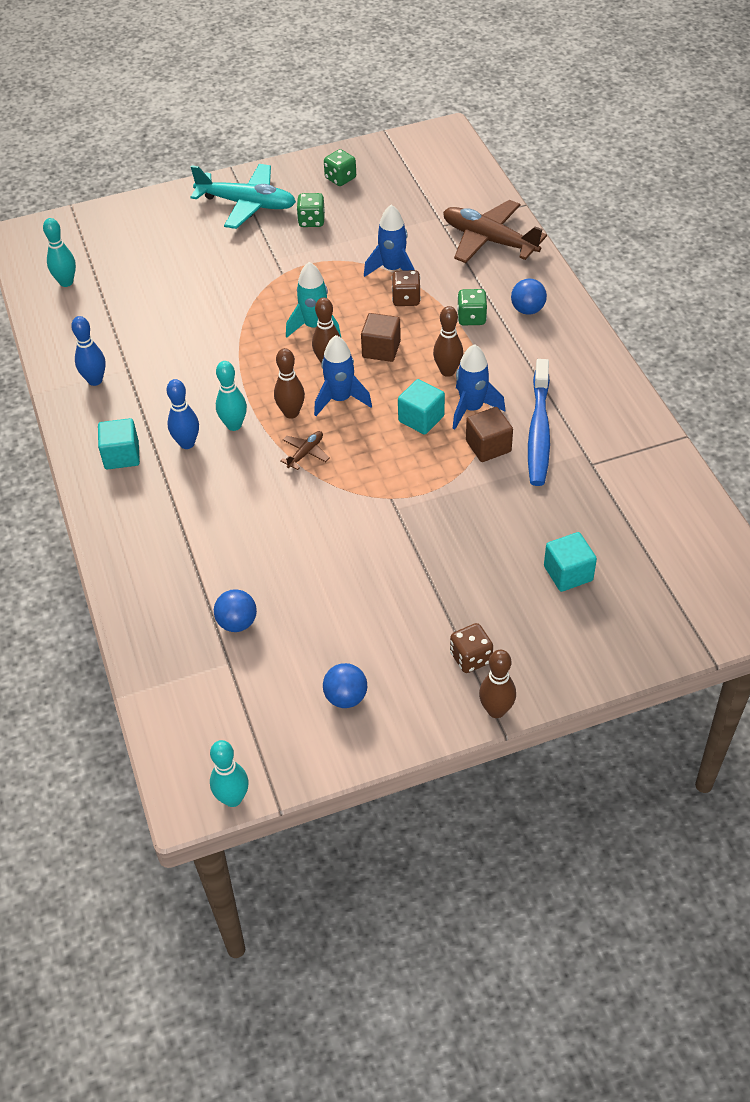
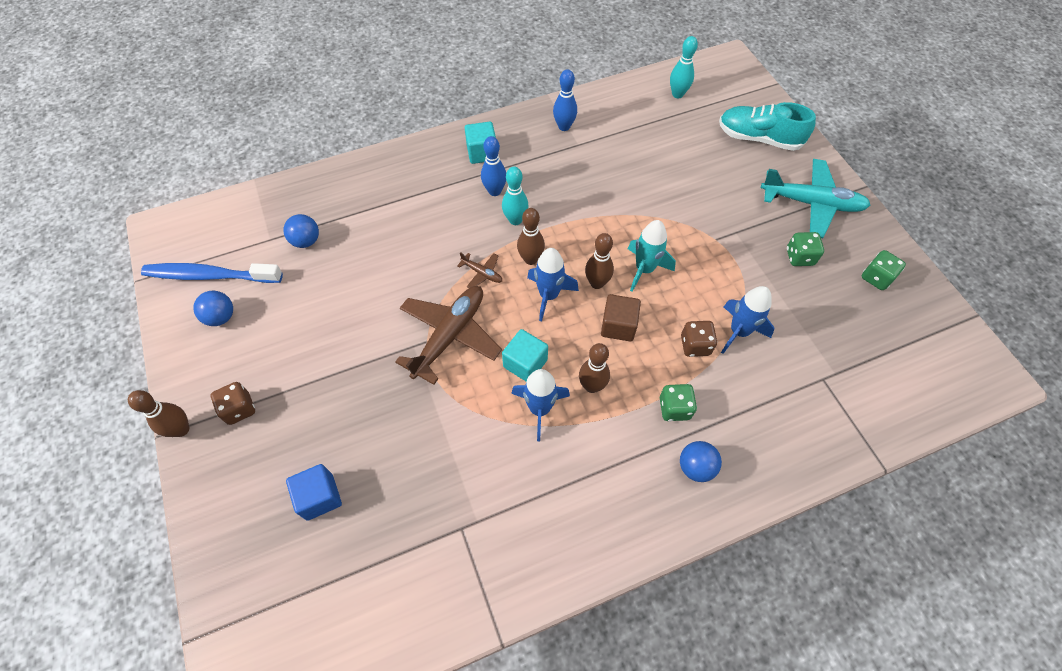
camera: 85 degrees right, 10 degrees up
turquoise plane [190,164,296,229] -> turquoise plane turned 90 degrees counterclockwise [761,159,870,238]
turquoise bowling pin [210,740,249,807] -> none
brown plane [443,200,547,263] -> brown plane moved to [395,286,502,385]
brown cube [466,407,513,462] -> none
blue toothbrush [528,359,550,486] -> blue toothbrush moved to [141,263,283,283]
turquoise cube [544,532,597,592] -> blue cube [286,464,342,521]
none -> turquoise shoe [719,102,816,151]

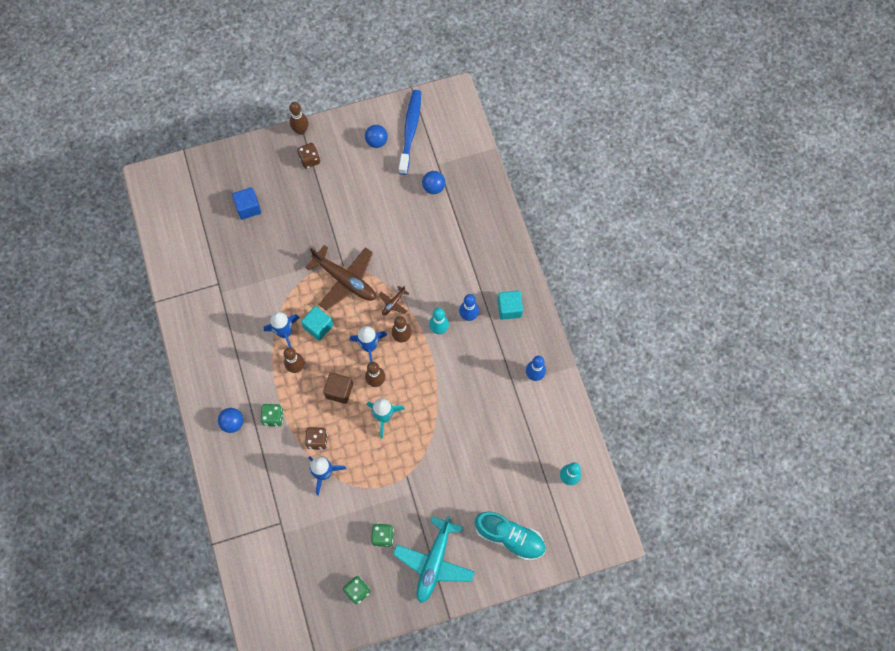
camera: 95 degrees right, 10 degrees up
turquoise shoe [719,102,816,151] -> turquoise shoe turned 90 degrees clockwise [475,511,546,561]

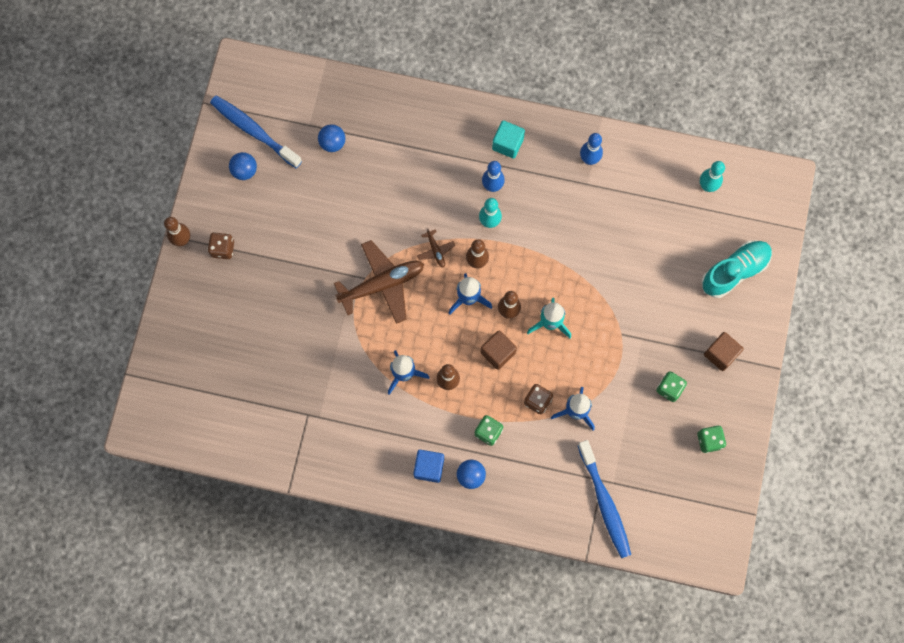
camera: 60 degrees left, 5 degrees up
blue cube [232,187,261,220] -> blue cube moved to [413,450,444,483]
turquoise cube [301,306,333,341] -> none
turquoise plane [393,516,475,603] -> brown cube [704,332,744,371]
none -> blue toothbrush [577,440,631,558]

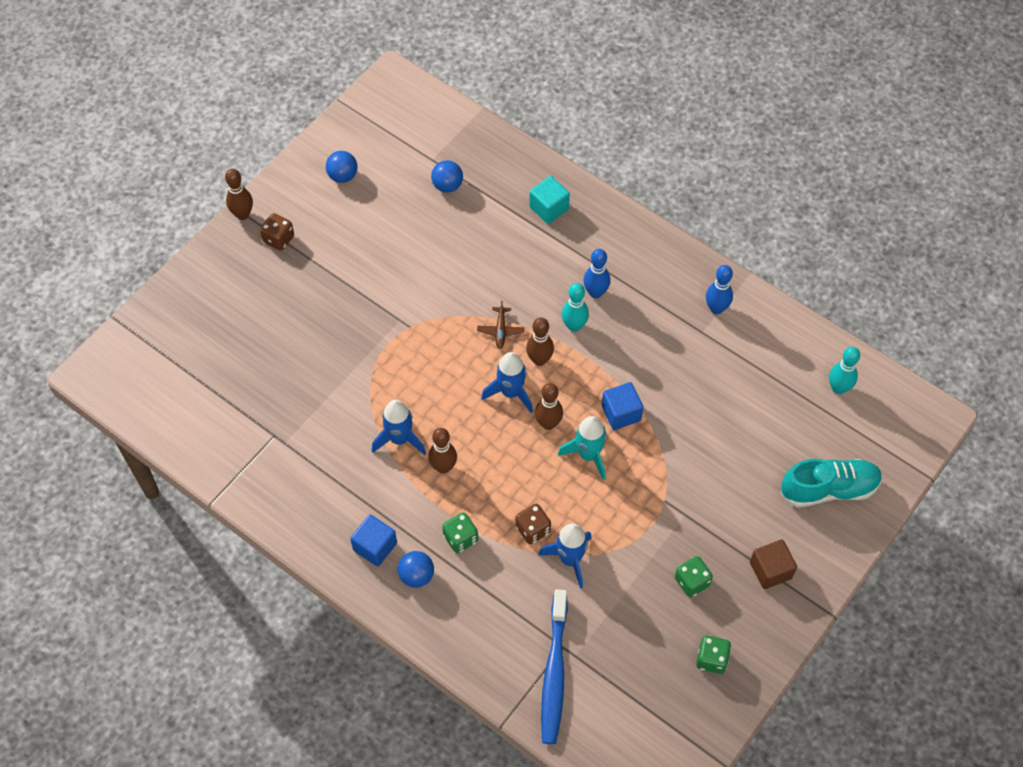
camera: 25 degrees right, 15 degrees down
blue toothbrush [210,95,302,168] -> none
brown plane [334,240,424,324] -> none
brown cube [480,330,517,370] -> none
turquoise cube [492,120,525,159] -> turquoise cube moved to [529,176,570,224]
none -> blue cube [602,382,643,430]

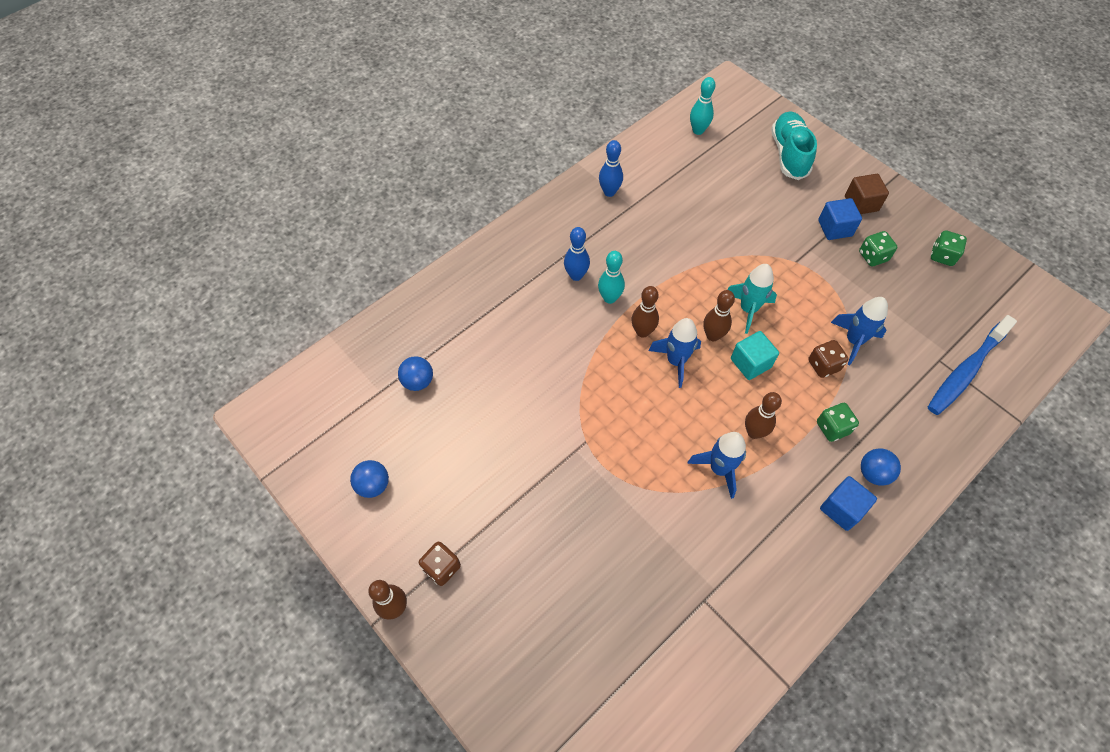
camera: 80 degrees left, 0 degrees up
brown plane [477,301,524,349] -> none
turquoise cube [529,176,570,224] -> turquoise cube moved to [731,331,779,380]
blue toothbrush [541,589,568,744] -> blue toothbrush turned 120 degrees clockwise [928,315,1017,415]
blue cube [602,382,643,430] -> blue cube moved to [818,198,862,240]

